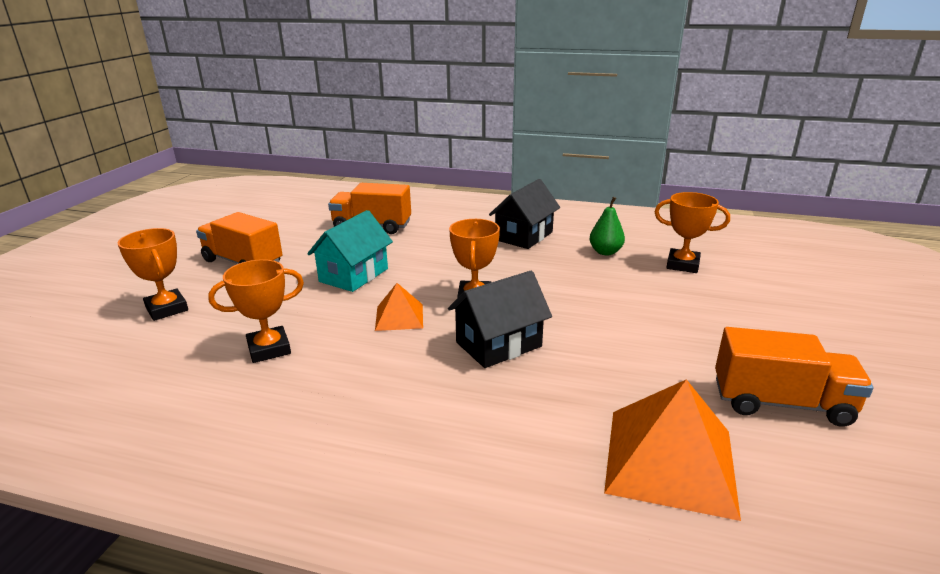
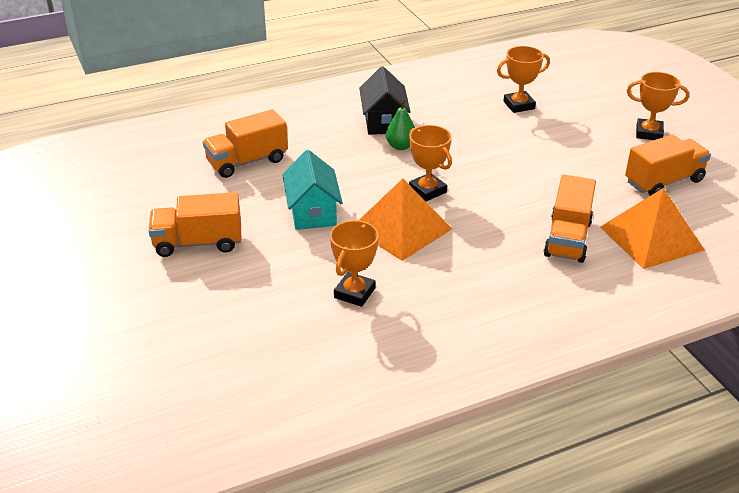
camera: 40 degrees left, 10 degrees up
orange trophy [118,228,188,321] -> orange trophy moved to [627,72,689,140]
orange pyramid [375,283,423,331] -> orange pyramid [358,179,452,261], size x1.83
black house [448,271,552,368] -> none
green pear [589,197,625,255] -> green pear moved to [386,99,415,150]
none -> orange truck [544,175,596,263]

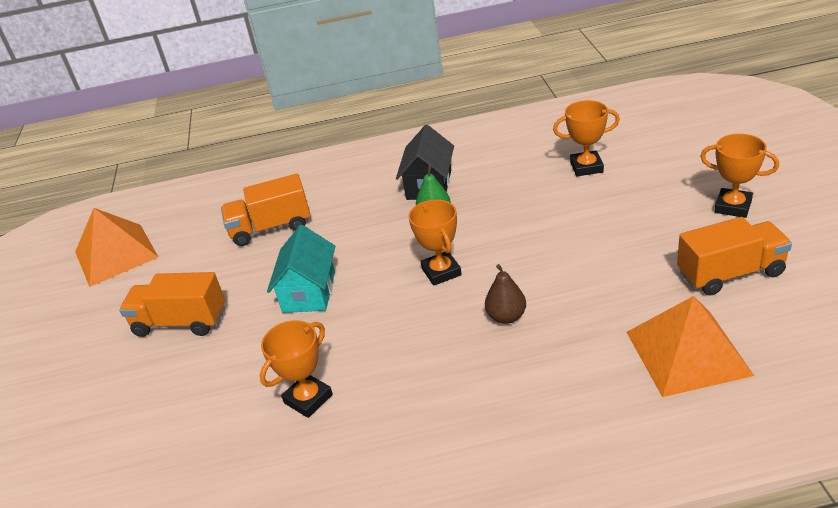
camera: 20 degrees right, 0 degrees up
orange pyramid [358,179,452,261] -> orange pyramid moved to [75,208,158,287]
orange truck [544,175,596,263] -> none
none -> brown pear [485,264,526,324]

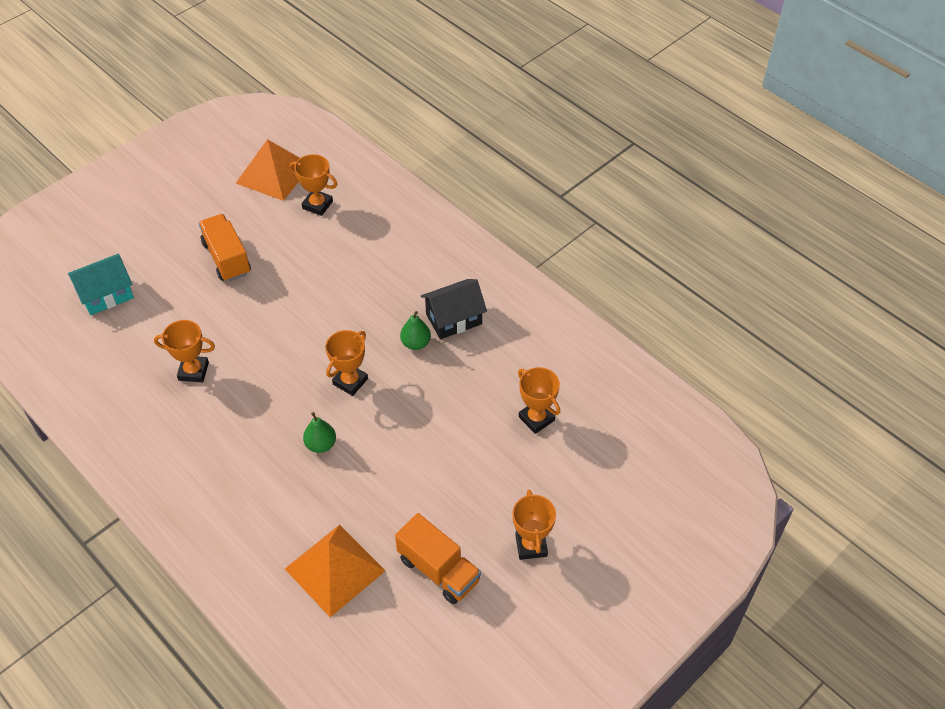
camera: 50 degrees right, 15 degrees up
orange truck [221,173,311,246] -> none
turquoise house [267,225,335,313] -> turquoise house moved to [68,254,134,315]
brown pear [485,264,526,324] -> green pear [303,412,336,453]
none -> orange trophy [289,154,337,216]

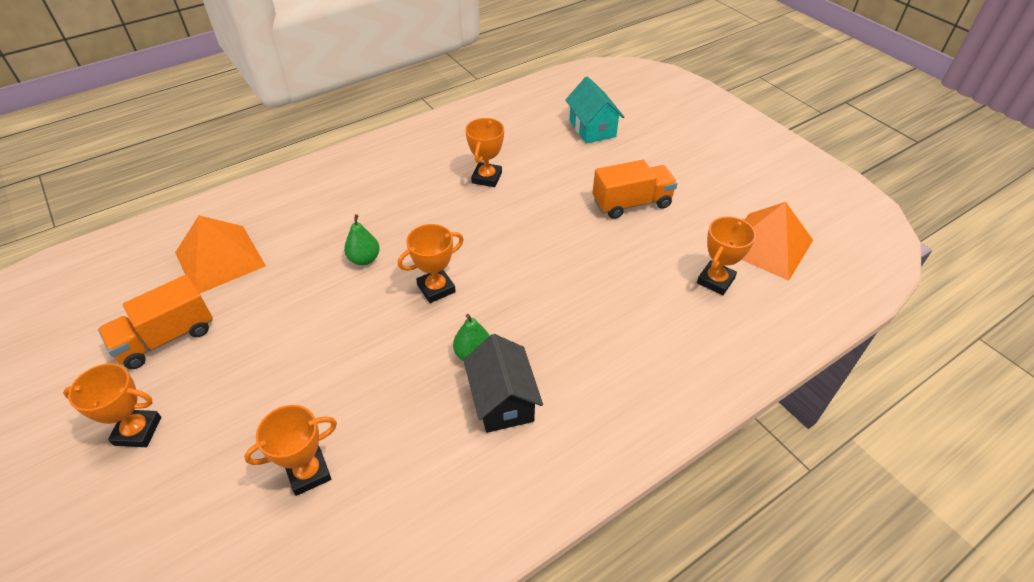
camera: 100 degrees right, 5 degrees down
orange trophy [325,330,368,396] -> orange trophy turned 75 degrees counterclockwise [398,224,464,303]

